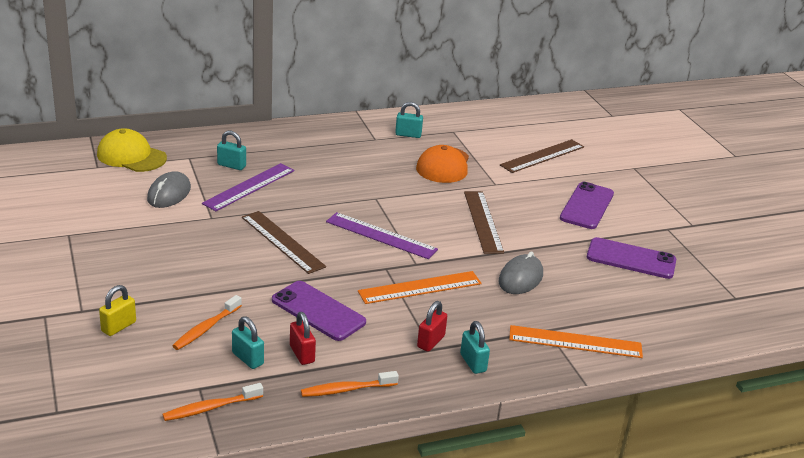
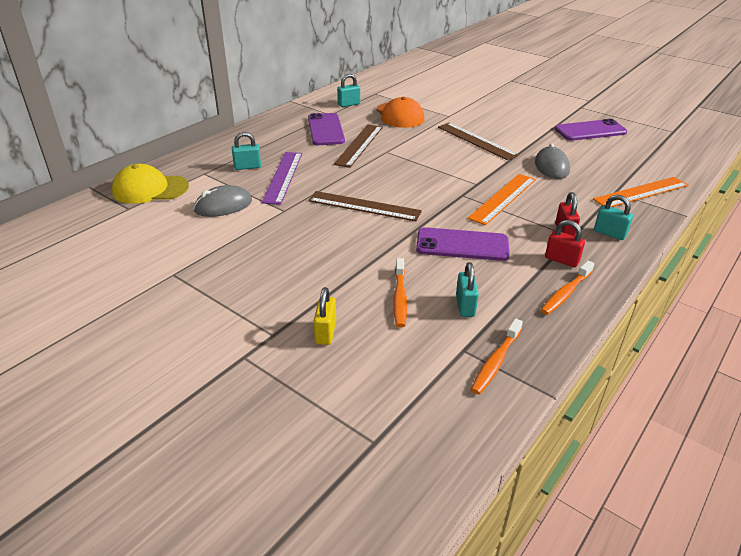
camera: 30 degrees left, 5 degrees up
grey mouse [147,171,191,208] -> grey mouse turned 75 degrees clockwise [193,185,252,217]
turquoise padlock [232,316,264,369] -> turquoise padlock turned 75 degrees clockwise [456,262,479,317]
red padlock [290,312,316,365] -> red padlock moved to [545,220,585,267]
purple ruler [326,212,438,259] -> none
brown ruler [500,139,584,173] -> brown ruler moved to [334,125,383,168]
purple phone [560,182,614,229] -> purple phone moved to [308,113,345,145]

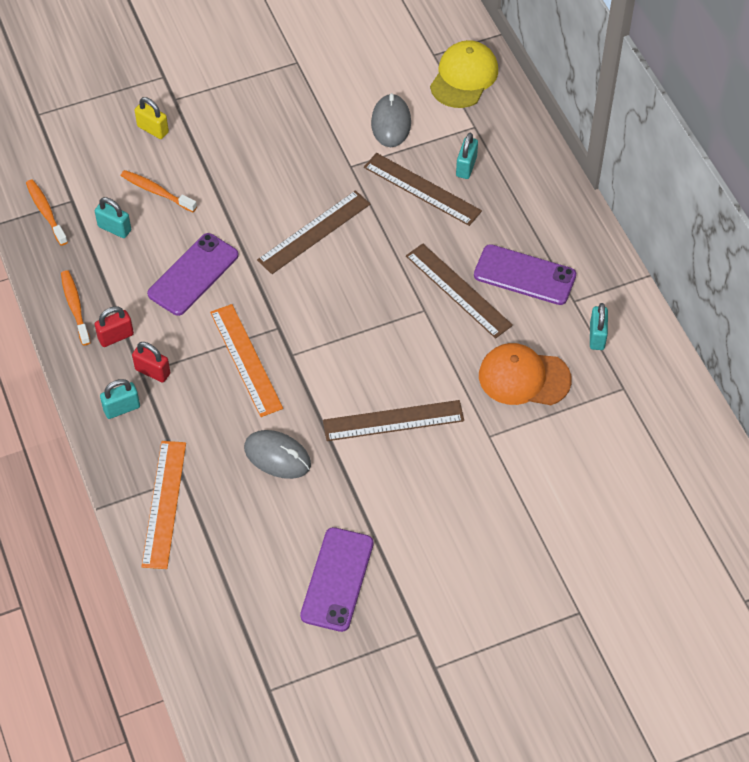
camera: 120 degrees right, 20 degrees up
purple ruler [262,152,302,205] -> brown ruler [364,153,482,226]

